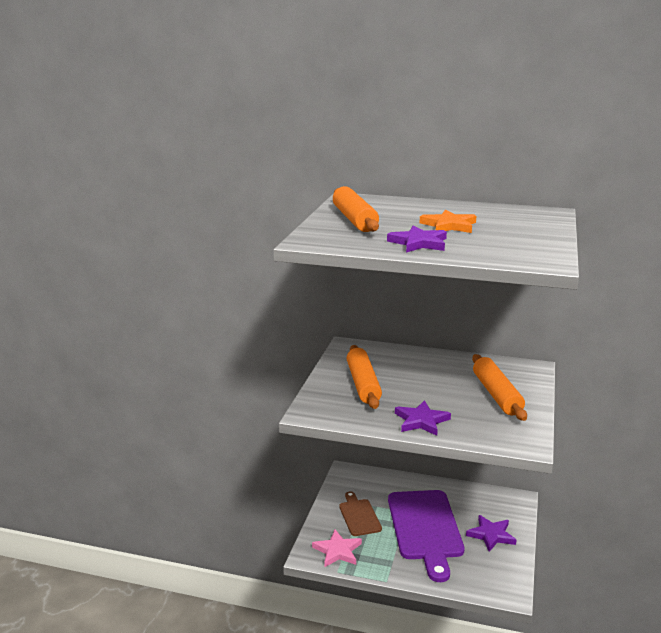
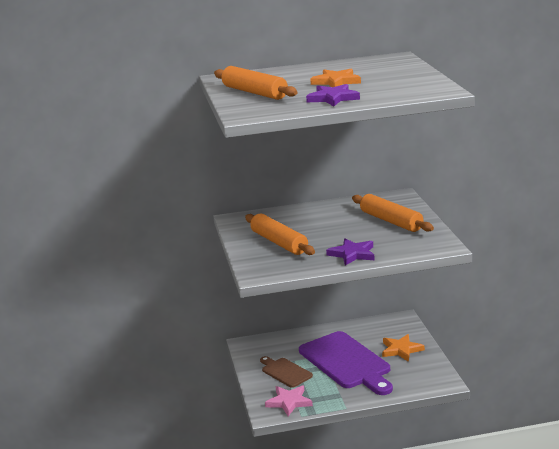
camera: 25 degrees left, 0 degrees up
purple star [466,515,516,552] -> orange star [382,334,425,362]

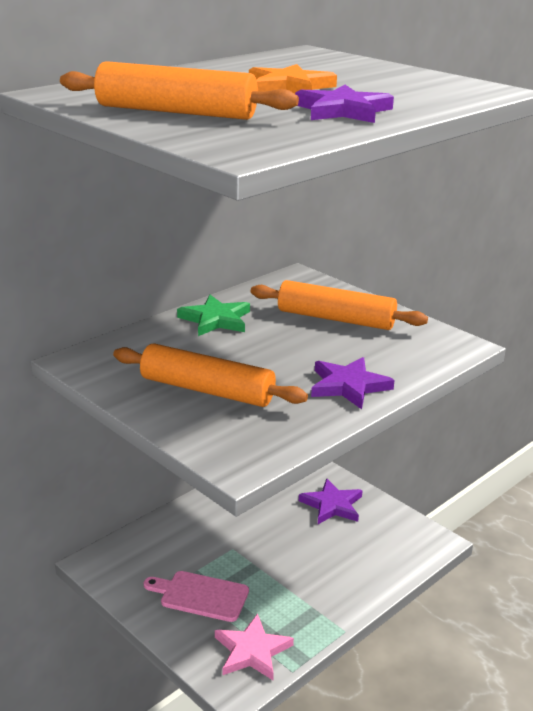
camera: 35 degrees left, 5 degrees up
brown cutting board [260,356,313,388] -> pink cutting board [144,571,249,622]
purple cutting board [299,331,393,395] -> none
orange star [382,334,425,362] -> purple star [299,478,363,524]
none -> green star [177,295,250,336]

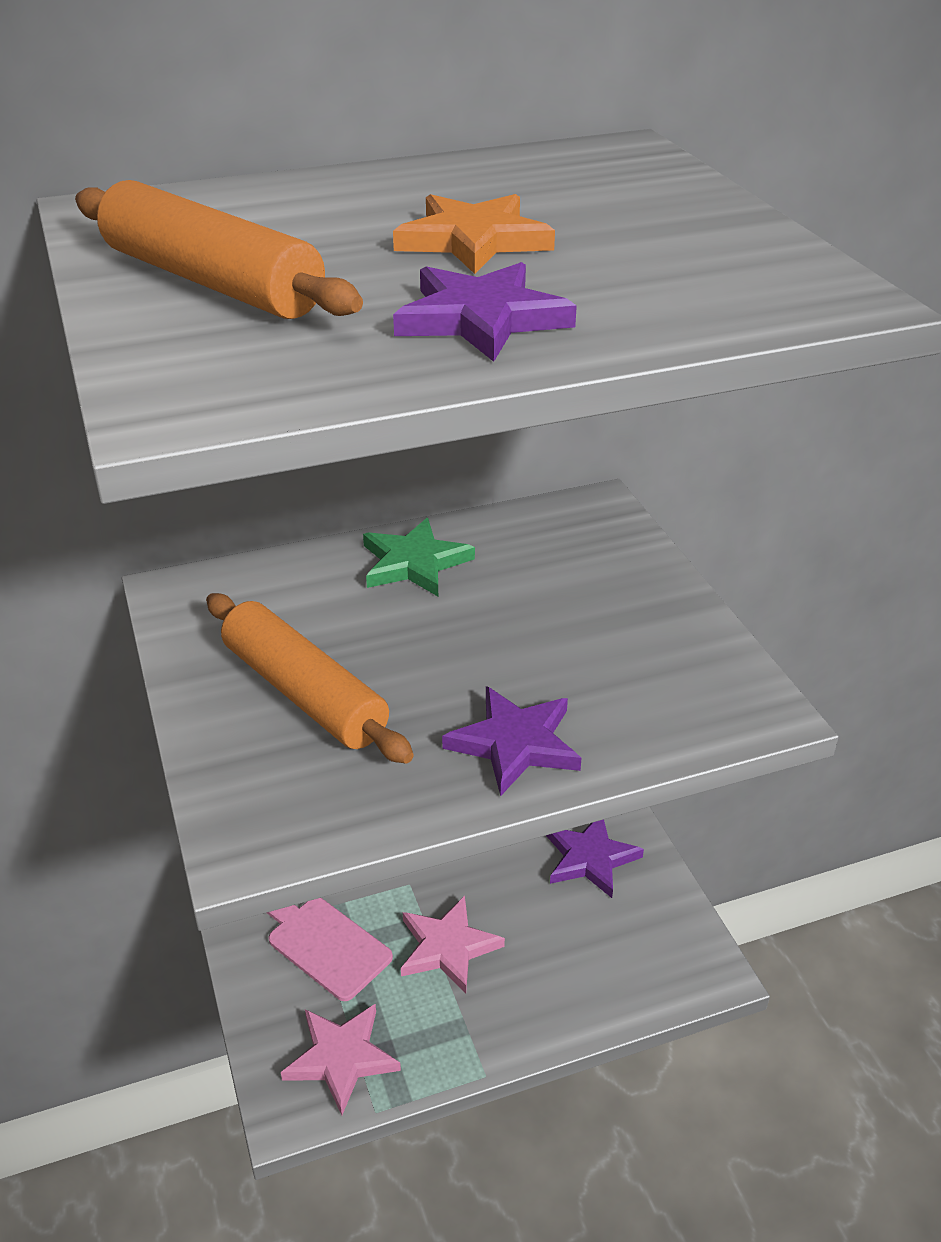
camera: 25 degrees right, 10 degrees up
orange rolling pin [251,280,428,330] -> none
none -> pink star [401,895,505,993]

